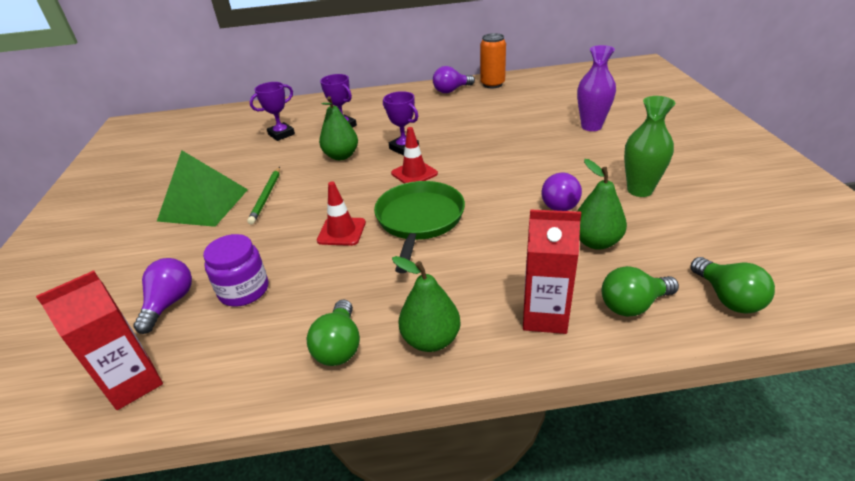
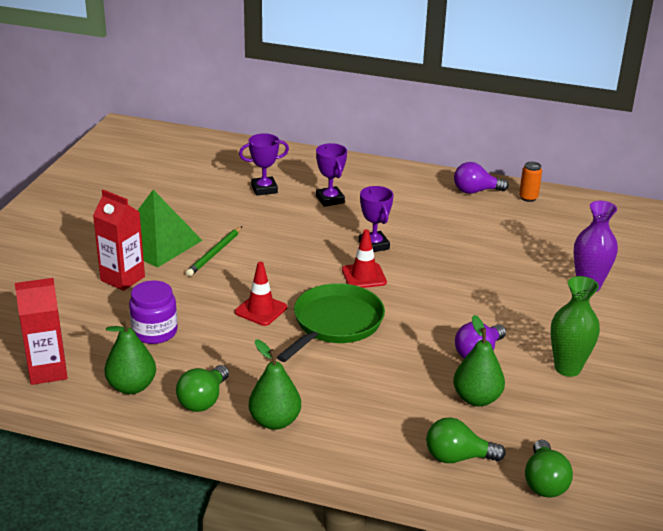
camera: 20 degrees right, 5 degrees down
purple light bulb [133,258,192,334] -> none
green pear [319,96,358,160] -> green pear moved to [104,319,156,394]
orange can [480,33,506,88] -> orange can [519,162,542,202], size x0.63
red carton [523,210,581,334] -> red carton moved to [93,189,145,291]

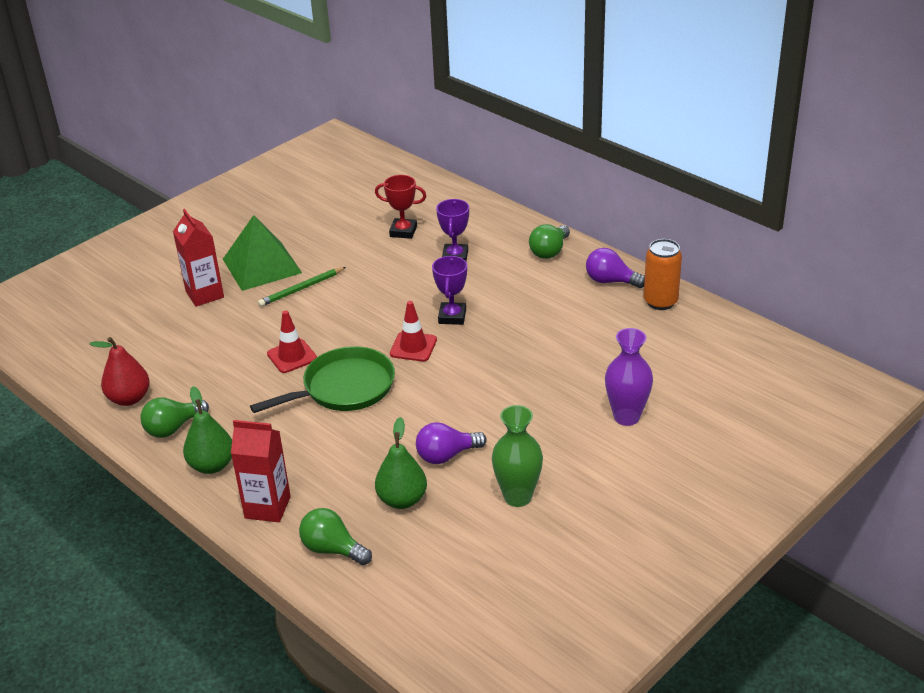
camera: 30 degrees right, 5 degrees up
red carton [15,278,68,385] -> red carton moved to [231,420,291,522]
green pear [104,319,156,394] -> red pear [90,337,149,406]
purple jar [129,281,178,344] -> none
purple trophy [239,133,289,196] -> red trophy [375,175,426,239]
orange can [519,162,542,202] -> orange can [644,239,682,310], size x1.58
green light bulb [525,440,573,498] -> green light bulb moved to [529,224,570,259]

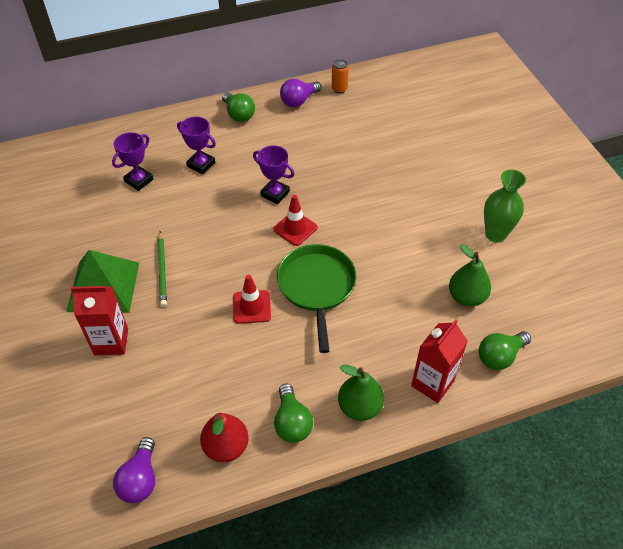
camera: 65 degrees left, 15 degrees up
red trophy [375,175,426,239] -> purple trophy [112,132,154,191]
purple light bulb [416,422,487,464] -> purple light bulb moved to [113,437,155,503]
purple vase [605,328,653,426] -> none
orange can [644,239,682,310] -> orange can [332,59,349,93], size x0.63

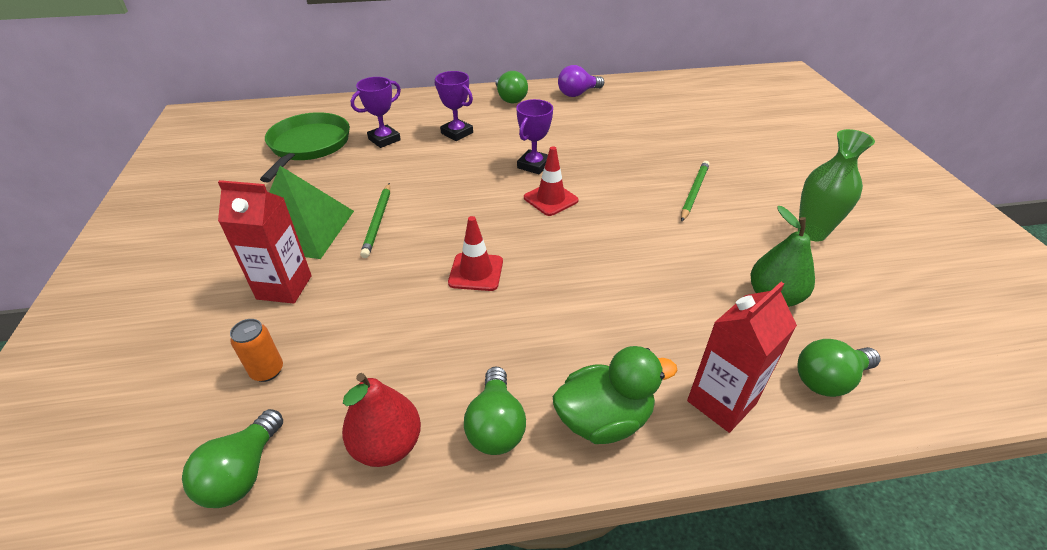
camera: 10 degrees right, 10 degrees down
purple light bulb [113,437,155,503] -> green light bulb [182,409,283,508]
purple trophy [253,145,294,204] -> purple trophy turned 75 degrees clockwise [516,99,553,174]
green pan [277,244,356,353] -> green pan moved to [260,112,350,182]
orange can [332,59,349,93] -> orange can moved to [230,319,283,382]
green pear [338,365,384,421] -> green duck [553,346,678,444]
none -> green pencil [681,161,710,222]

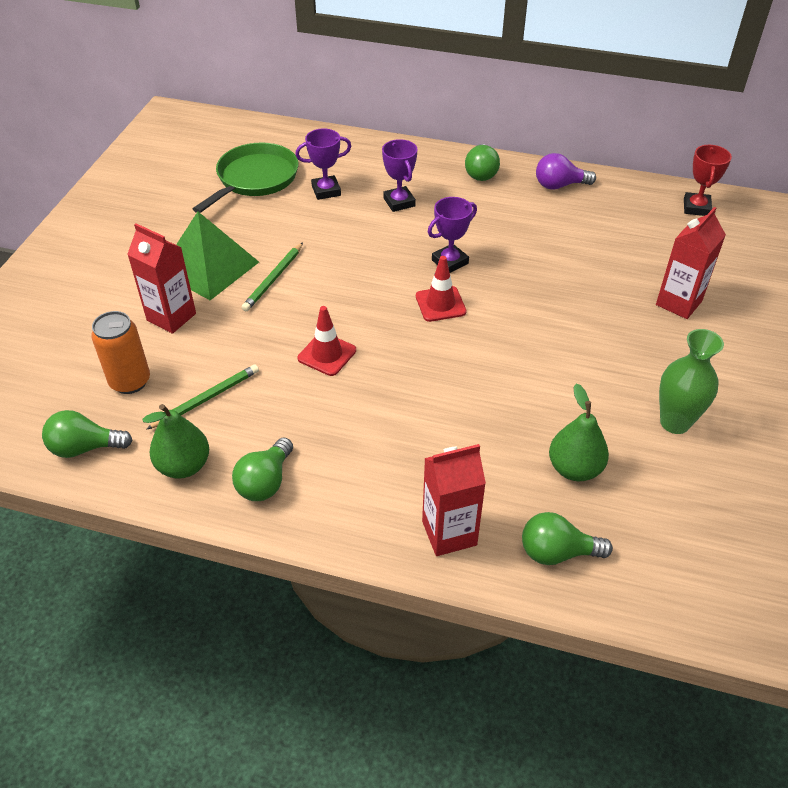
camera: 25 degrees right, 5 degrees up
green light bulb [182,409,283,508] -> green light bulb turned 45 degrees clockwise [42,410,133,458]
orange can [230,319,283,382] -> orange can [91,311,150,394], size x1.58
red pear [342,373,421,467] -> green pear [143,404,209,479]
green duck [553,346,678,444] -> none
green pencil [681,161,710,222] -> green pencil moved to [146,364,259,430]
none -> red carton [656,207,726,319]
none -> red trophy [684,145,732,216]

